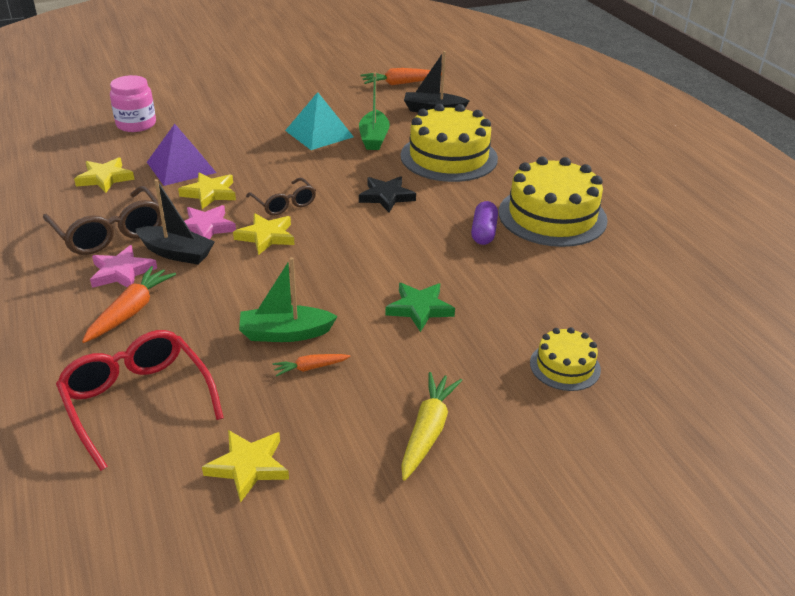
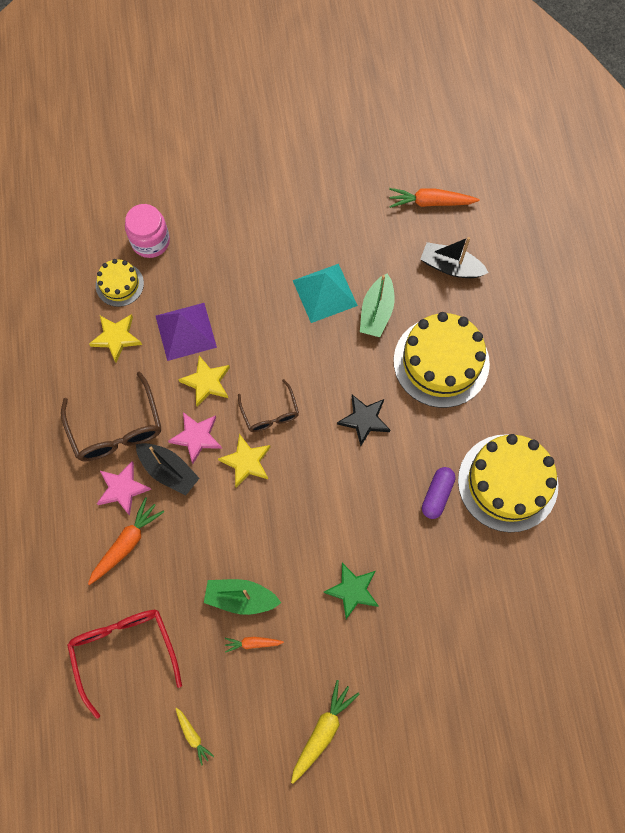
camera: 15 degrees right, 35 degrees up
yellow star [202,430,289,503] -> yellow carrot [175,708,214,766]
yellow cake [530,327,601,391] -> yellow cake moved to [96,259,144,307]

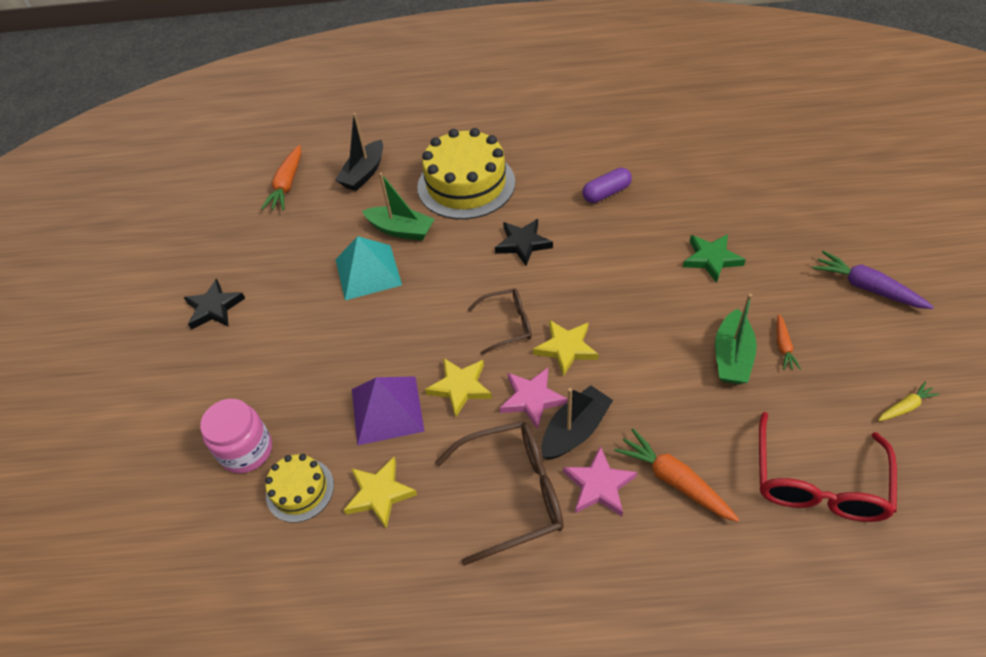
camera: 80 degrees left, 20 degrees down
red glasses [67,610,182,719] -> red glasses turned 60 degrees counterclockwise [759,412,897,522]
yellow carrot [291,680,359,784] -> purple carrot [812,251,934,309]
purple capsule [422,467,455,519] -> purple capsule turned 60 degrees counterclockwise [582,168,632,203]
yellow cake [458,434,558,533] -> none
none -> black star [184,279,245,330]

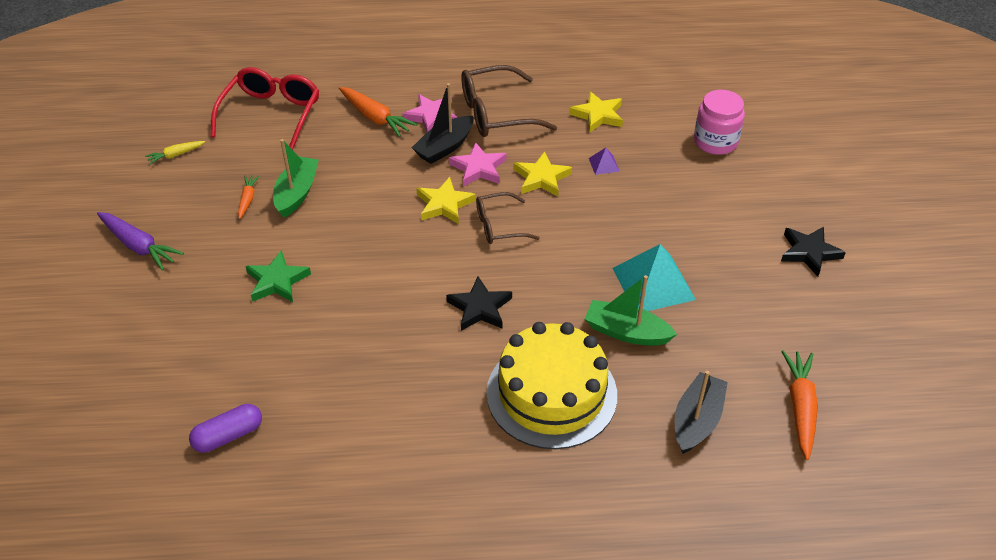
camera: 175 degrees right, 5 degrees down
yellow cake [265,454,334,523] -> none
purple pyramid [352,376,425,446] -> purple pyramid [589,148,620,175], size x0.44
purple capsule [582,168,632,203] -> purple capsule moved to [189,404,262,453]

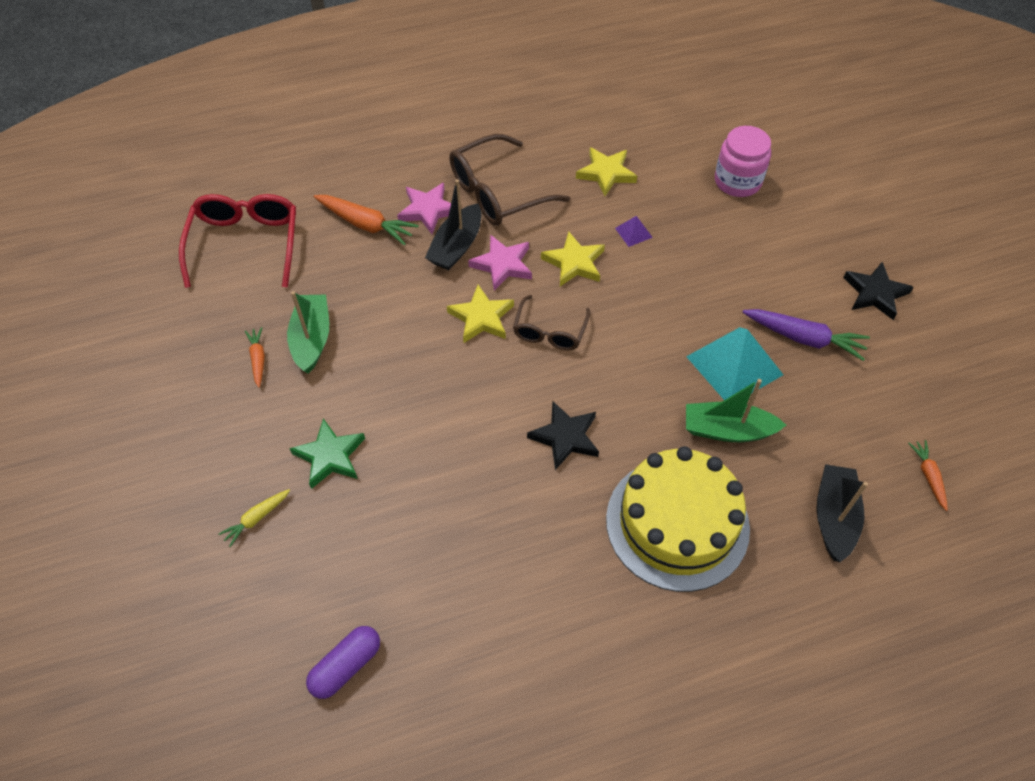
camera: 15 degrees left, 10 degrees up
purple carrot [97,212,184,271] -> purple carrot moved to [742,309,870,361]
yellow carrot [145,141,205,165] -> yellow carrot moved to [218,489,290,547]
brown glasses [476,192,539,244] -> brown glasses turned 45 degrees counterclockwise [513,295,590,350]
orange carrot [781,350,818,460] -> orange carrot [908,440,948,511], size x0.57

